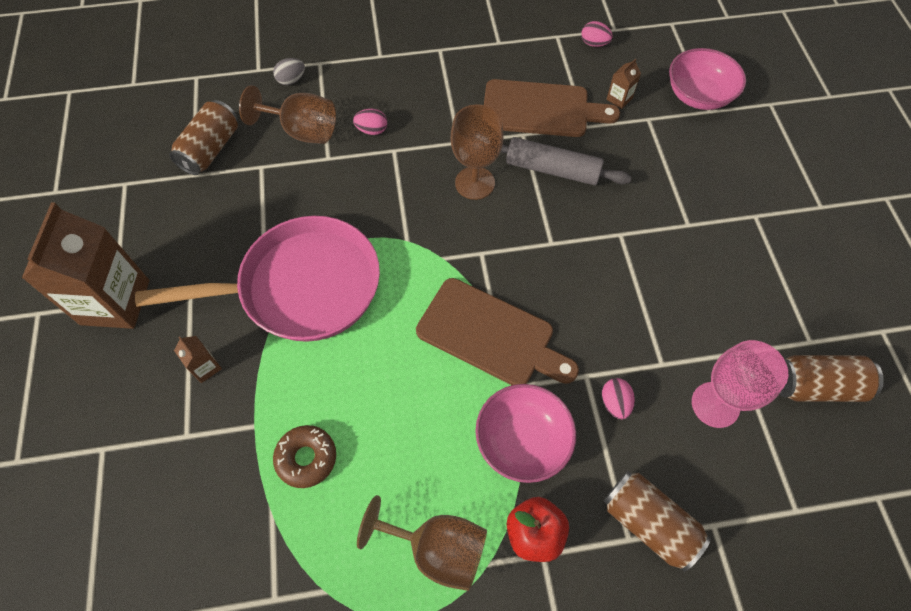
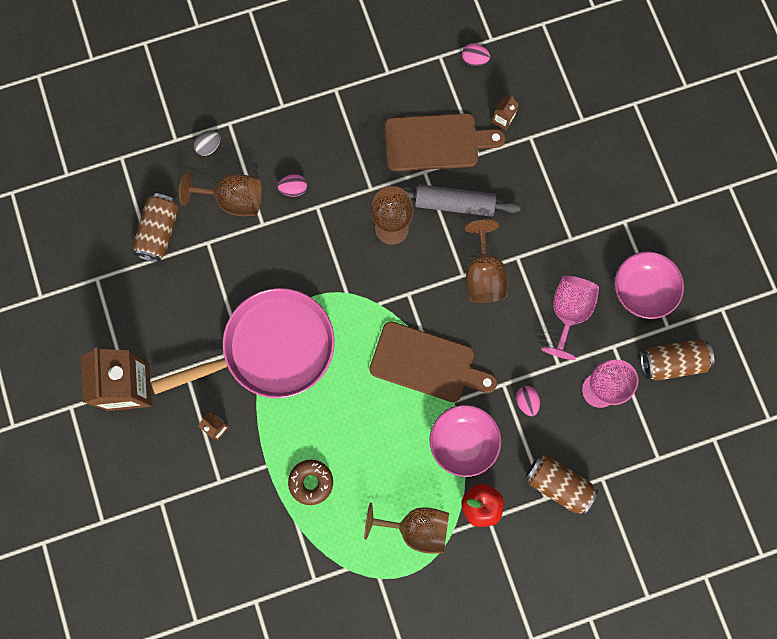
camera: 10 degrees left, 15 degrees up
pink bowl [669,48,746,110] -> pink bowl moved to [615,251,684,319]
none -> brown goblet [464,220,508,303]
none -> pink goblet [541,276,599,360]

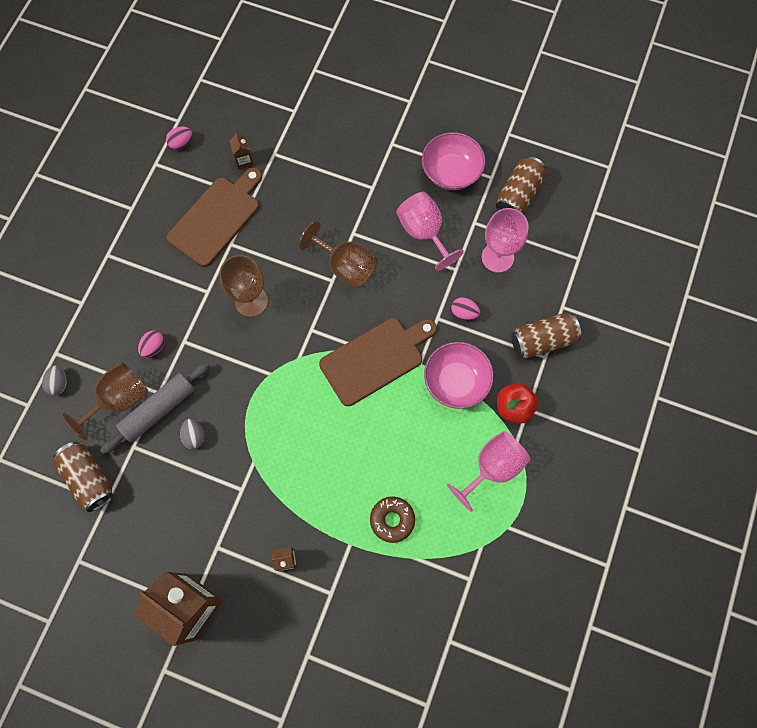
camera: 50 degrees left, 5 degrees down
pink pan [151,288,335,398] -> none
brown goblet [364,503,449,554] -> pink goblet [447,431,531,512]
grey rolling pin [403,184,521,217] -> grey rolling pin moved to [100,362,210,454]
none -> grey egg [180,418,204,449]

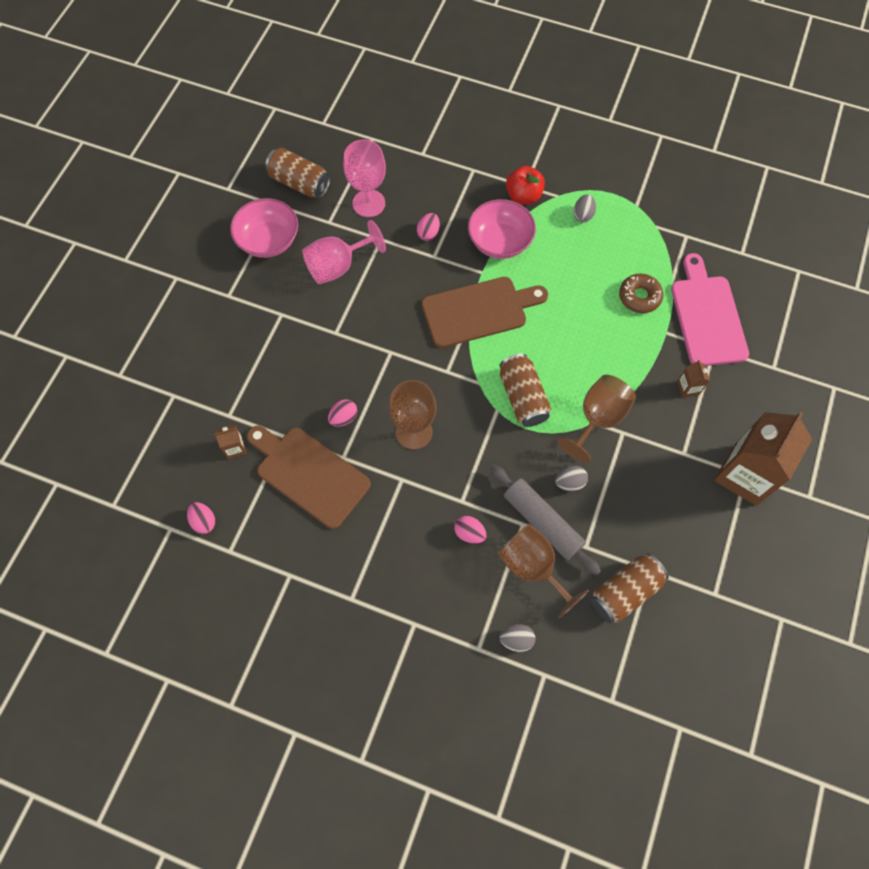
camera: 90 degrees left, 5 degrees down
brown goblet [299,221,377,288] -> brown goblet moved to [558,375,636,463]
brown cutting board [319,318,437,406] -> brown cutting board turned 105 degrees clockwise [422,277,548,348]
pink goblet [447,431,531,512] -> grey egg [573,194,596,223]
brown can [511,313,581,359] -> brown can moved to [499,354,551,427]
none -> pink egg [328,399,357,427]
none -> pink cutting board [671,253,749,366]

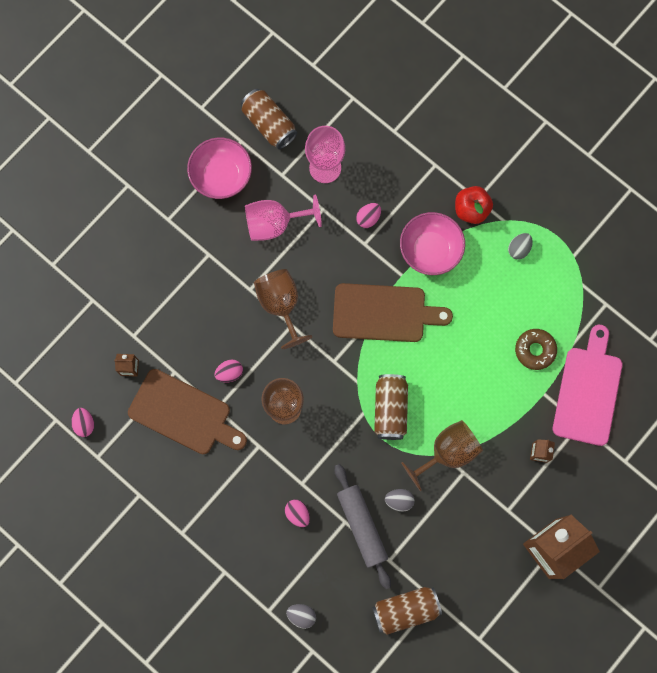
camera: 20 degrees right, 10 degrees up
brown cutting board [247,426,371,529] -> brown cutting board turned 150 degrees clockwise [128,369,247,454]
brown goblet [498,524,589,618] -> brown goblet moved to [254,269,312,349]

